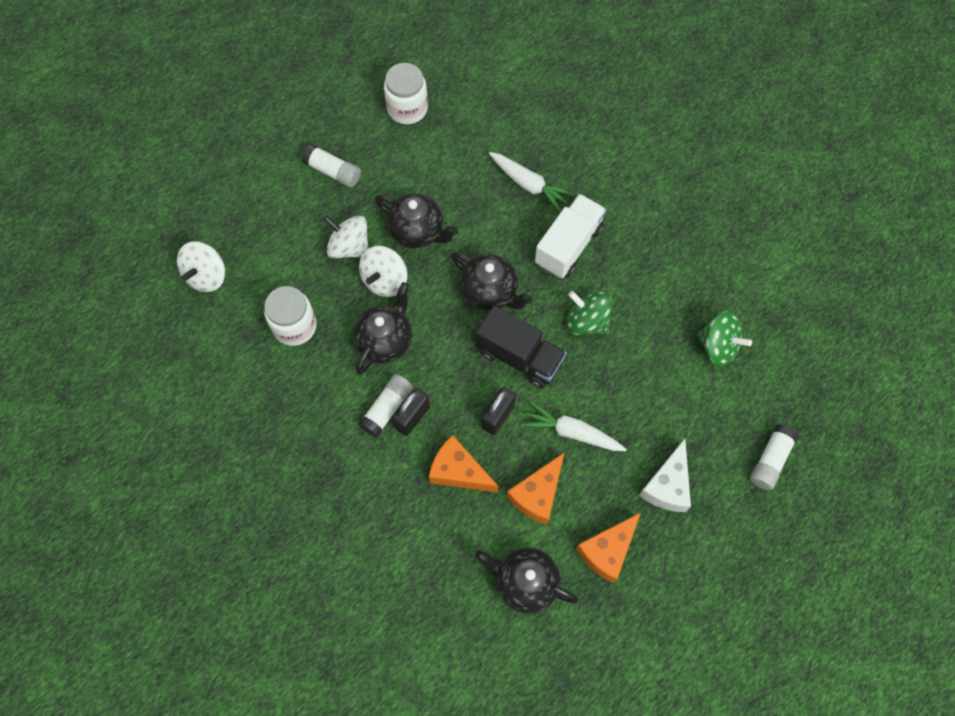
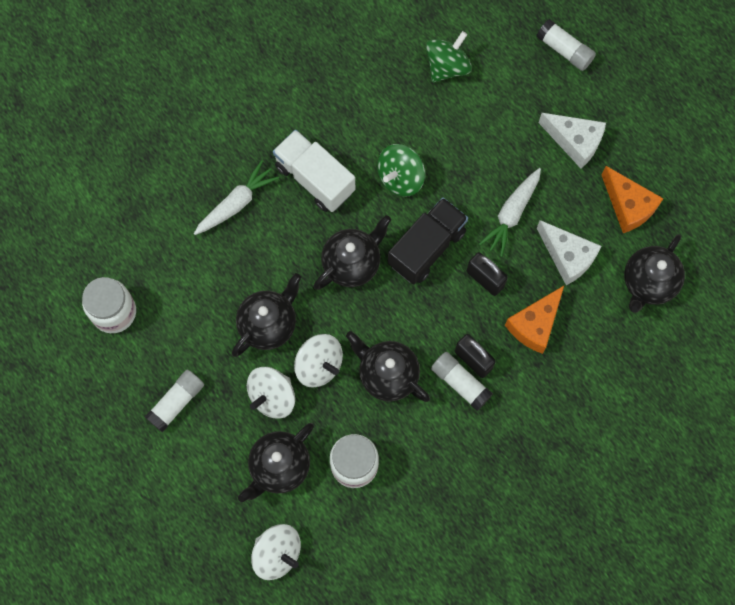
camera: 80 degrees left, 5 degrees up
orange cheese [507,452,565,525] -> white cheese [537,220,602,285]
none -> black teapot [238,423,314,502]

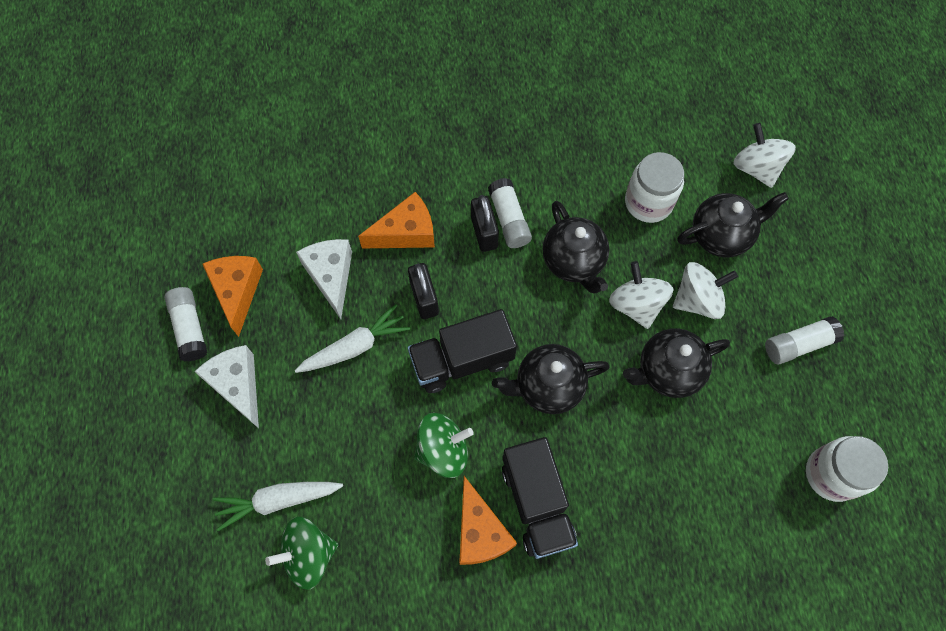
camera: 150 degrees left, 5 degrees down
white carrot [194,160,279,235] -> white carrot moved to [213,482,343,531]
white truck [273,130,355,212] -> black truck [502,437,578,559]
white glue stick [536,19,596,71] -> white glue stick moved to [164,287,208,362]
black teapot [624,234,685,313] -> none
none -> orange cheese [459,476,517,565]

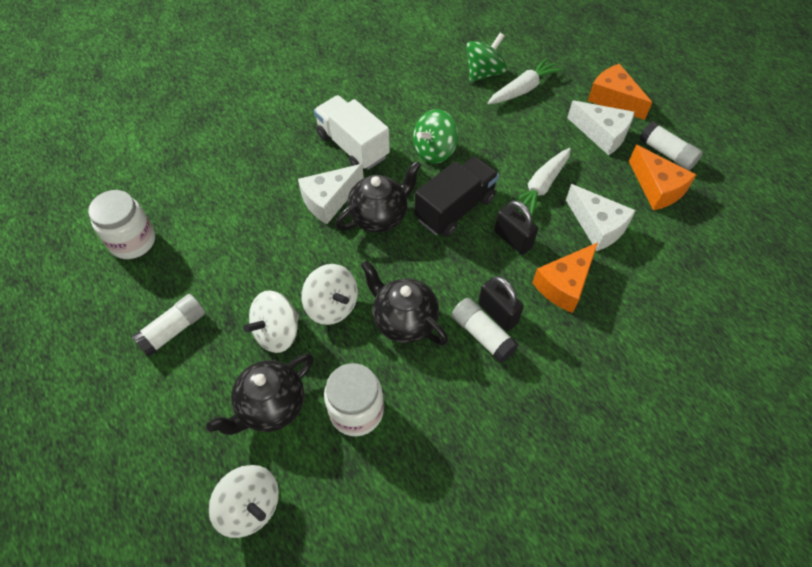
camera: 155 degrees right, 10 degrees down
orange cheese [459,476,517,565] -> orange cheese moved to [588,64,652,120]
black truck [502,437,578,559] -> white truck [314,95,390,170]
black teapot [623,329,730,398] -> none
none -> white cheese [298,164,364,224]

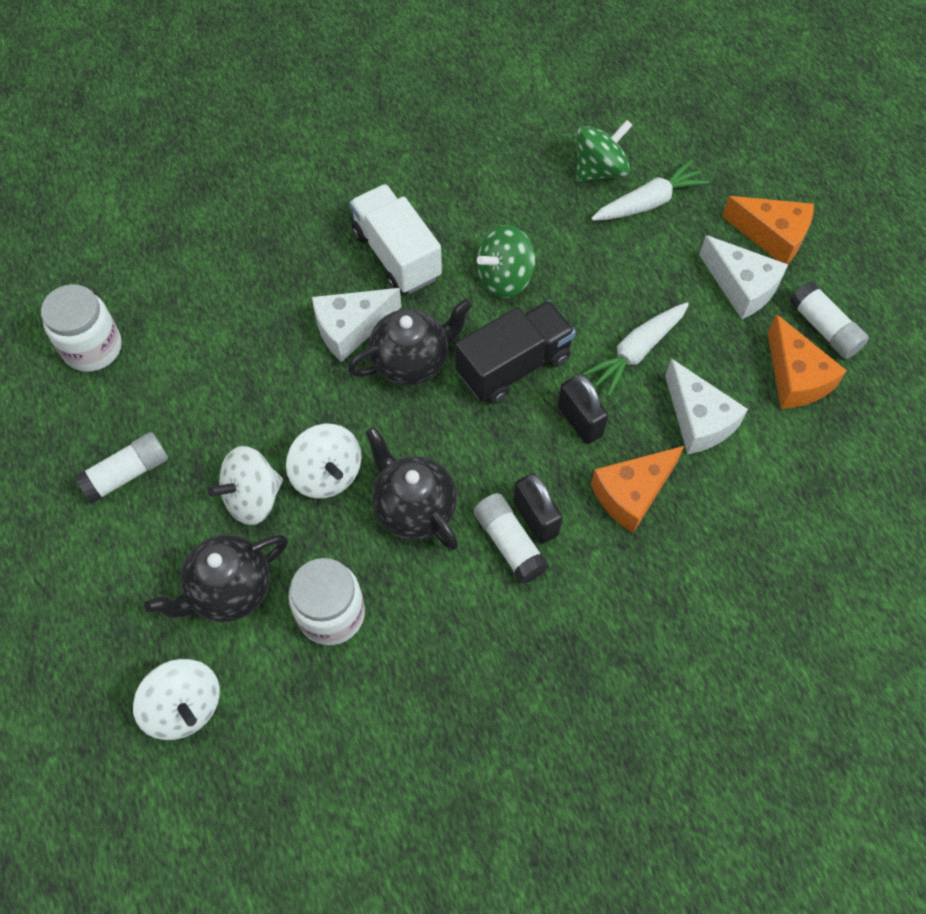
camera: 10 degrees right, 5 degrees up
orange cheese [588,64,652,120] -> orange cheese turned 150 degrees clockwise [722,196,814,264]

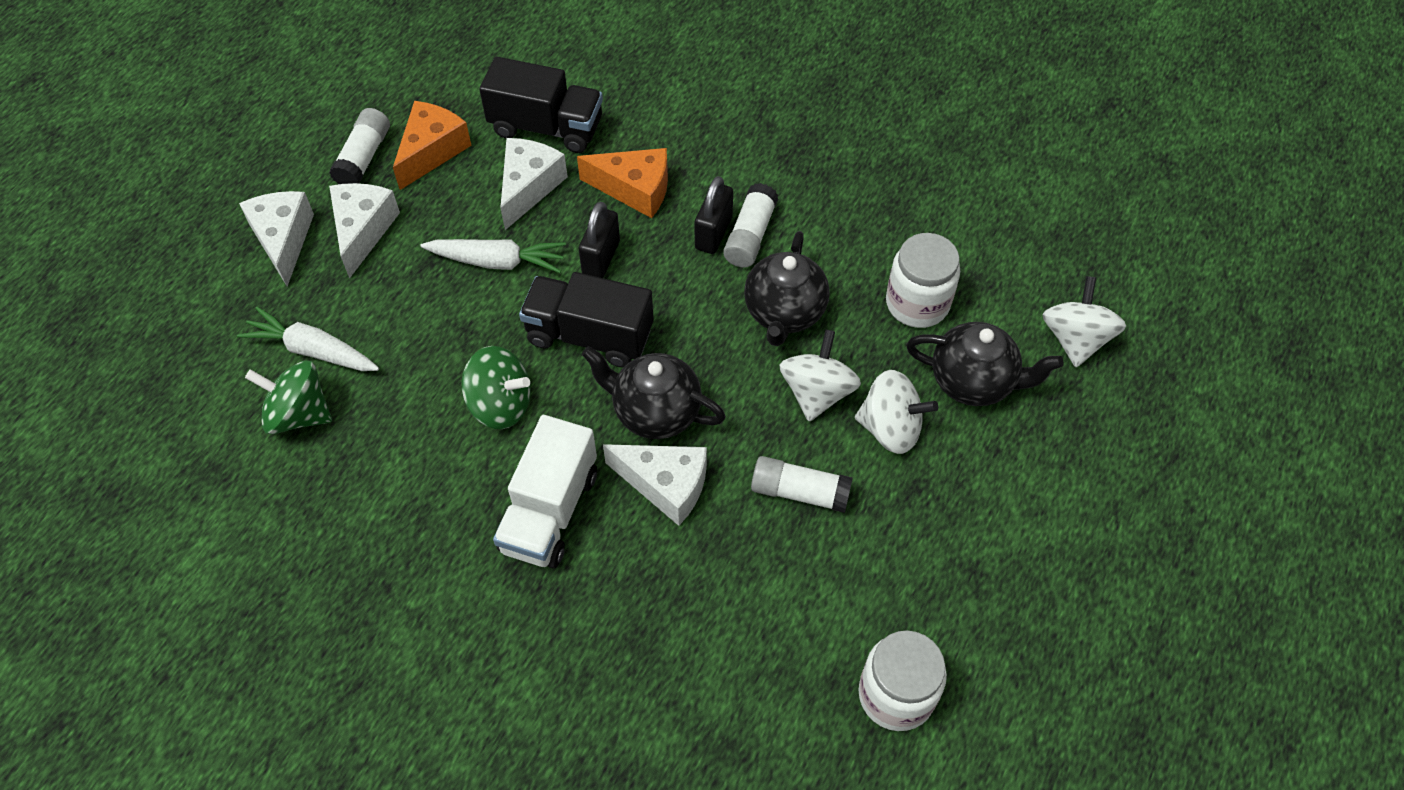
camera: 130 degrees left, 5 degrees down
white glue stick [74,432,168,504] -> white glue stick moved to [751,456,853,513]
orange cheese [722,196,814,264] -> white cheese [239,191,314,286]
none -> black truck [479,57,603,153]

